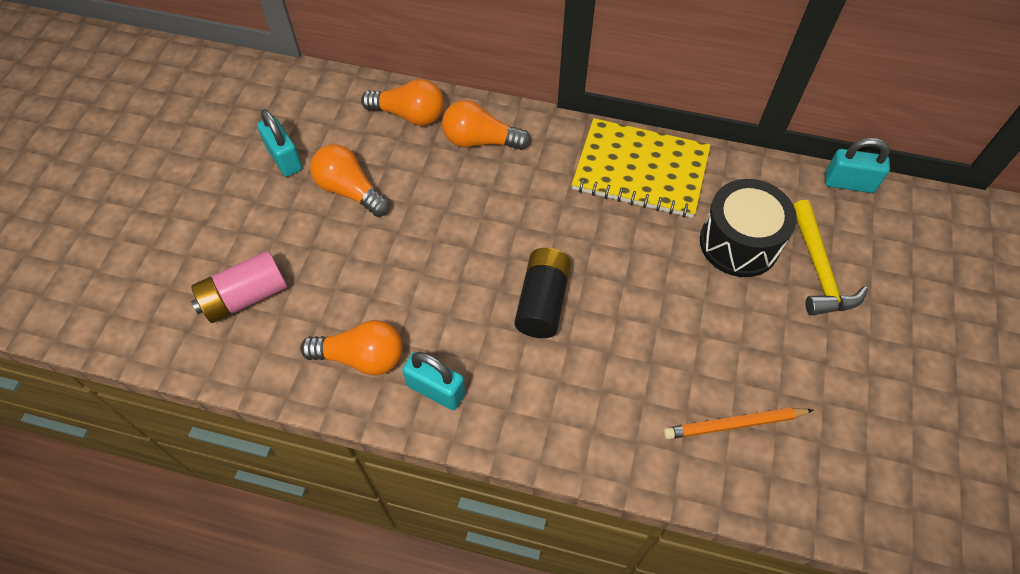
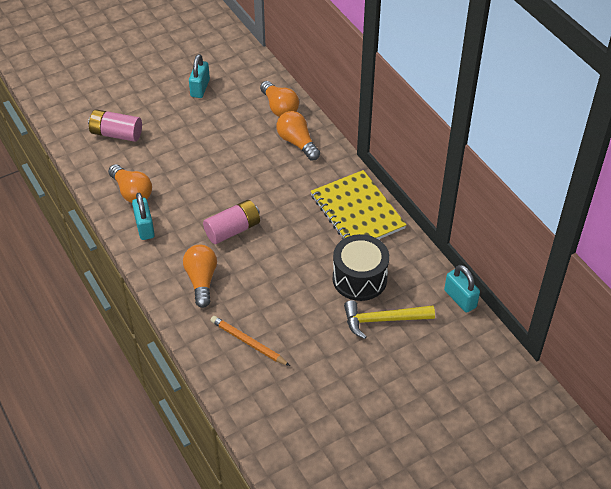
camera: 45 degrees right, 10 degrees down
orange light bulb [310,144,390,217] -> orange light bulb moved to [183,245,217,308]
black battery [514,248,571,338] -> pink battery [203,200,260,244]
yellow hammer [793,200,868,316] -> yellow hammer turned 45 degrees clockwise [344,300,435,339]

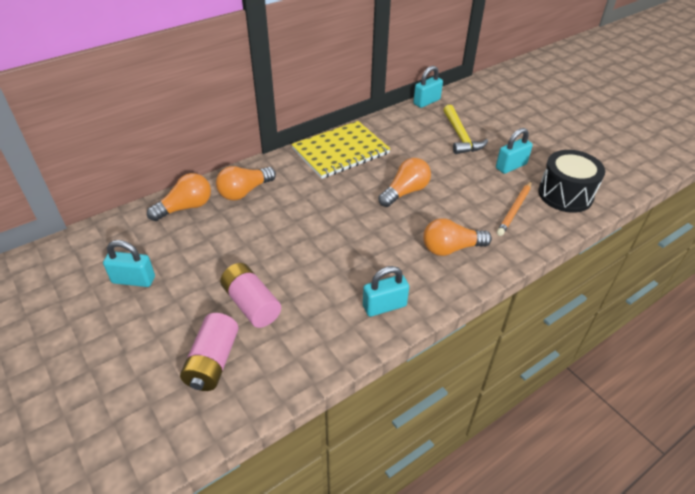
camera: 95 degrees left, 5 degrees down
orange light bulb [108,164,152,203] -> orange light bulb moved to [378,158,431,207]
pink battery [203,200,260,244] -> pink battery moved to [220,263,281,328]
black drum [333,234,389,301] -> black drum moved to [538,150,605,213]
none -> turquoise padlock [496,128,533,174]

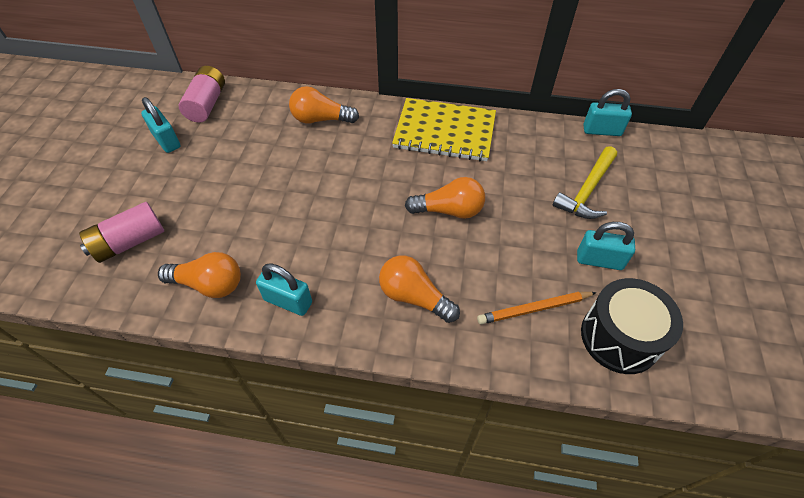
camera: 45 degrees right, 10 degrees up
orange light bulb [147,173,211,221] -> orange light bulb moved to [158,252,241,298]
pink battery [220,263,281,328] -> pink battery moved to [179,66,225,123]

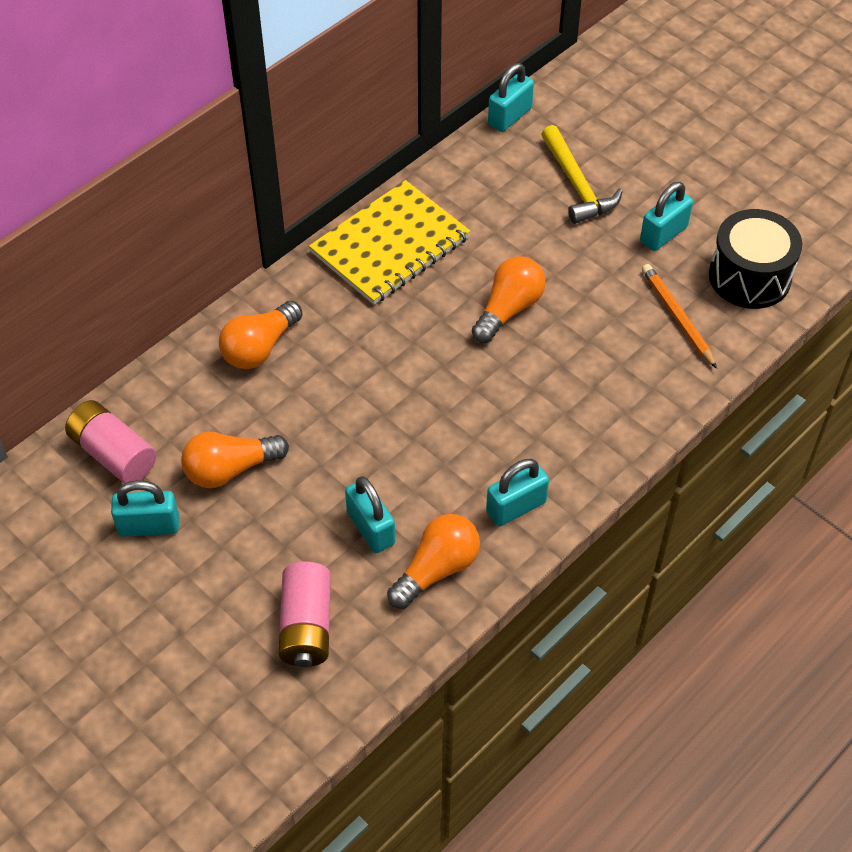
camera: 55 degrees left, 0 degrees up
orange light bulb [379,256,460,323] -> orange light bulb moved to [181,432,289,488]
orange pencil [477,292,597,324] -> orange pencil turned 135 degrees clockwise [642,264,717,369]
none -> turquoise padlock [345,476,395,553]

